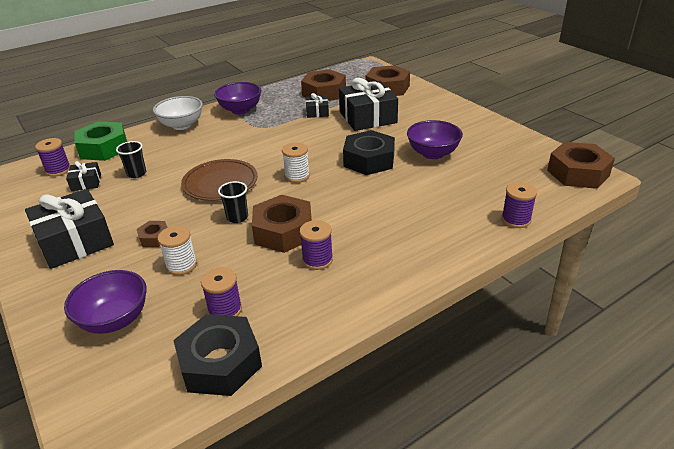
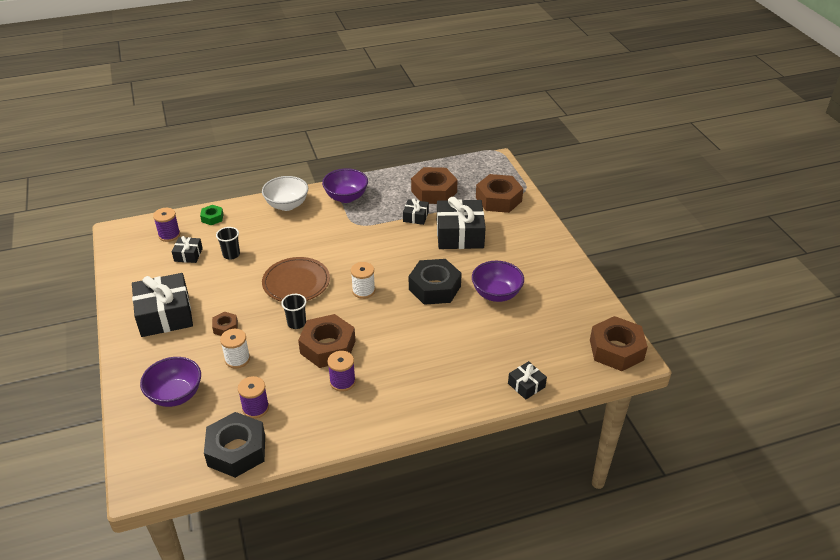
camera: 15 degrees right, 5 degrees up
green nut [75,121,127,161] -> green nut [200,205,223,225], size x0.49
purple spool [501,182,537,228] -> black gift [508,361,547,400]

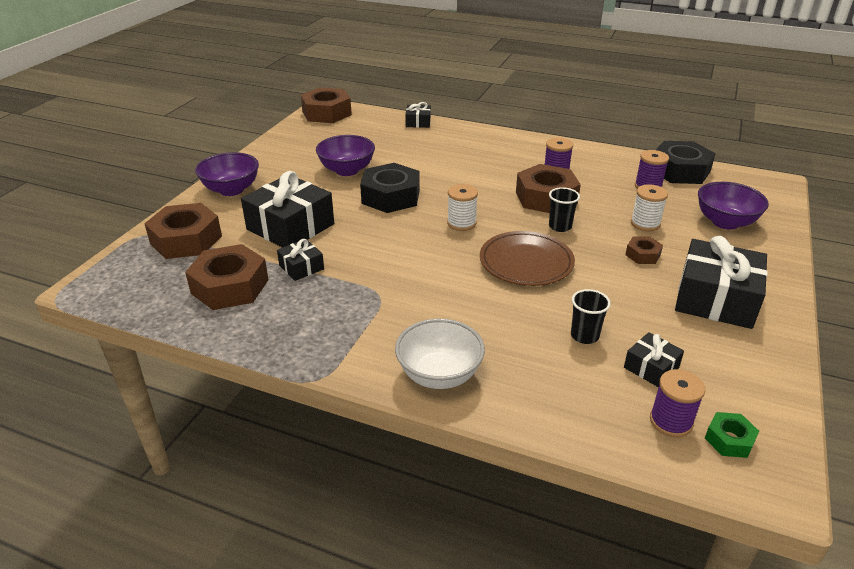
camera: 140 degrees left, 5 degrees down
green nut [200,205,223,225] -> green nut moved to [705,412,759,458]
purple bowl [322,168,368,203] -> purple bowl moved to [195,152,259,196]

